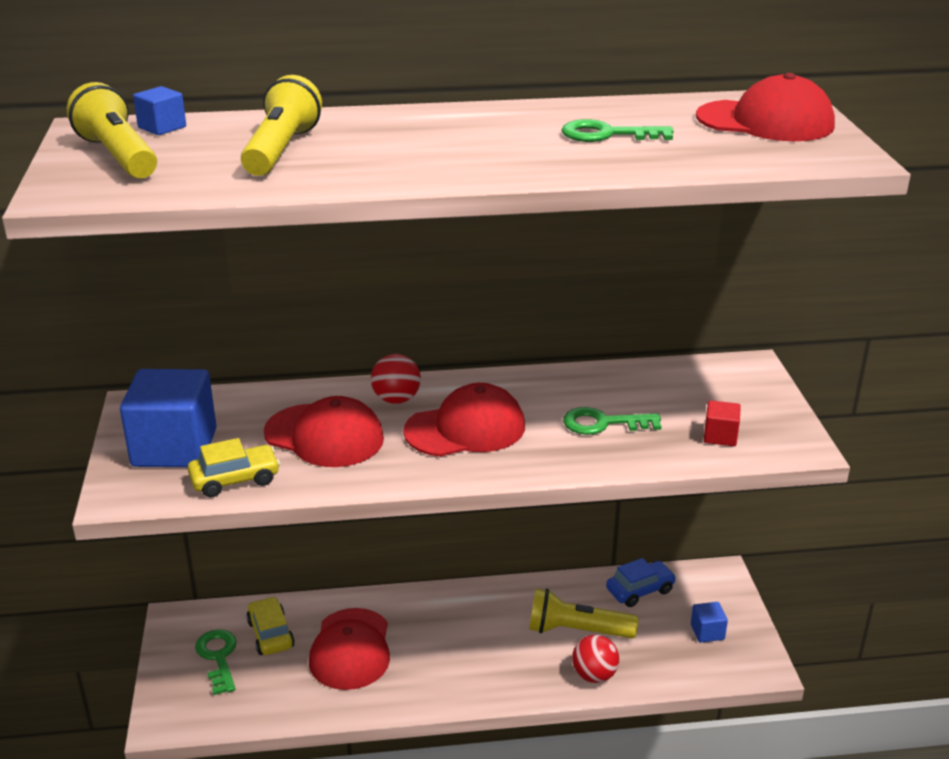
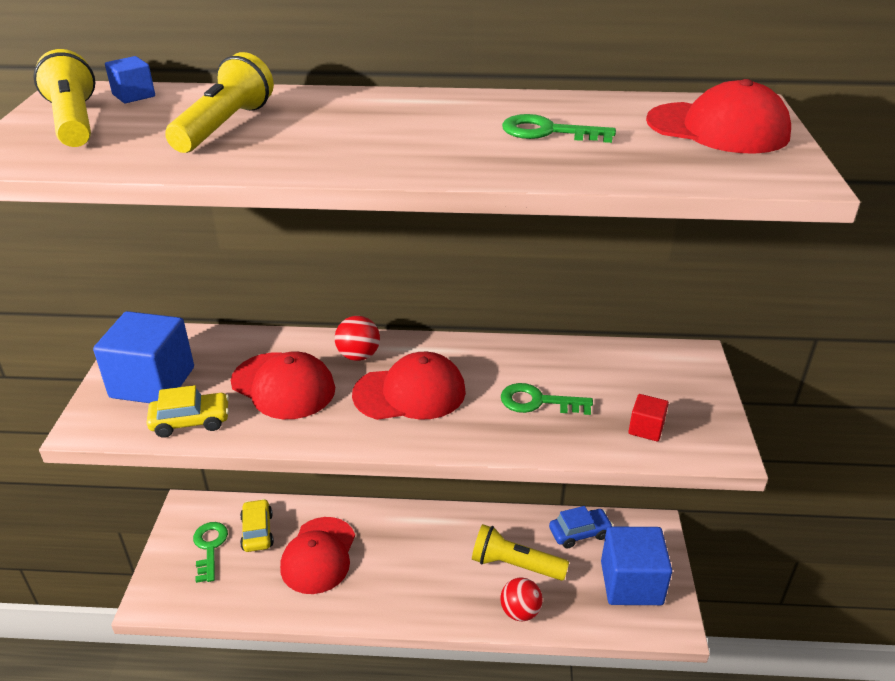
camera: 10 degrees right, 5 degrees up
blue cube [691,602,728,643] -> blue cube [601,527,672,605], size x2.22

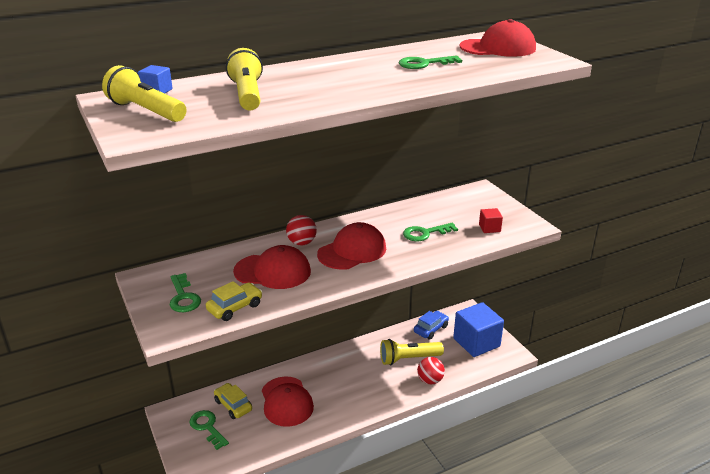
camera: 30 degrees left, 5 degrees down
blue cube [93,311,194,403] -> green key [170,273,201,312]

